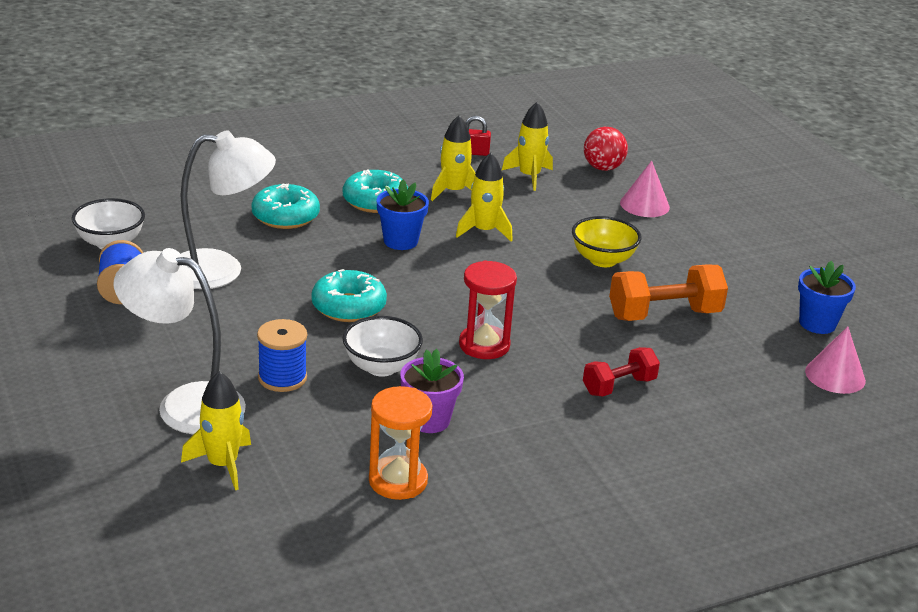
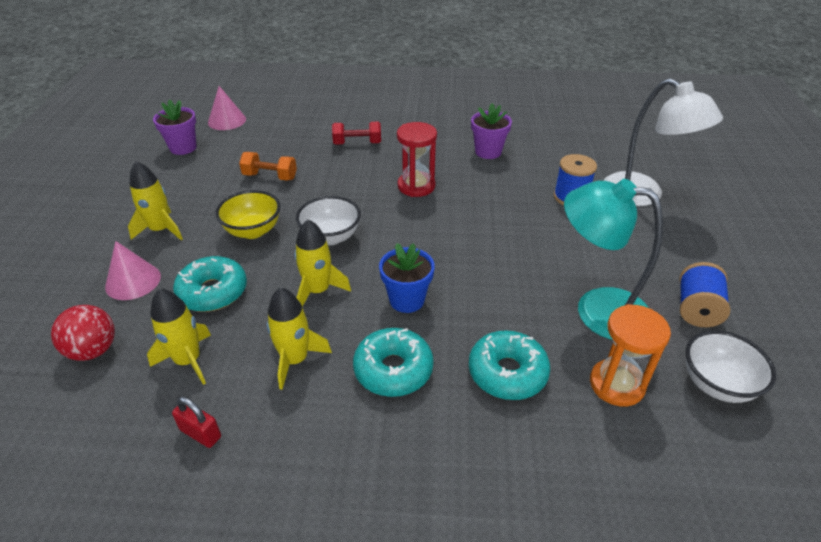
camera: 150 degrees left, 10 degrees up
white lamp [181,130,276,289] -> turquoise lamp [564,179,663,340]
yellow rocket [181,371,251,490] -> yellow rocket moved to [128,161,183,240]
turquoise donut [311,269,387,322] -> turquoise donut moved to [173,256,247,312]
white bowl [342,316,423,377] -> white bowl moved to [296,196,361,245]
orange hourglass [369,386,433,500] -> orange hourglass moved to [590,304,671,407]
orange dumbbell [609,264,728,321] -> orange dumbbell [239,152,297,181], size x0.63
blue flower pot [798,261,856,334] -> purple flower pot [153,99,197,155]

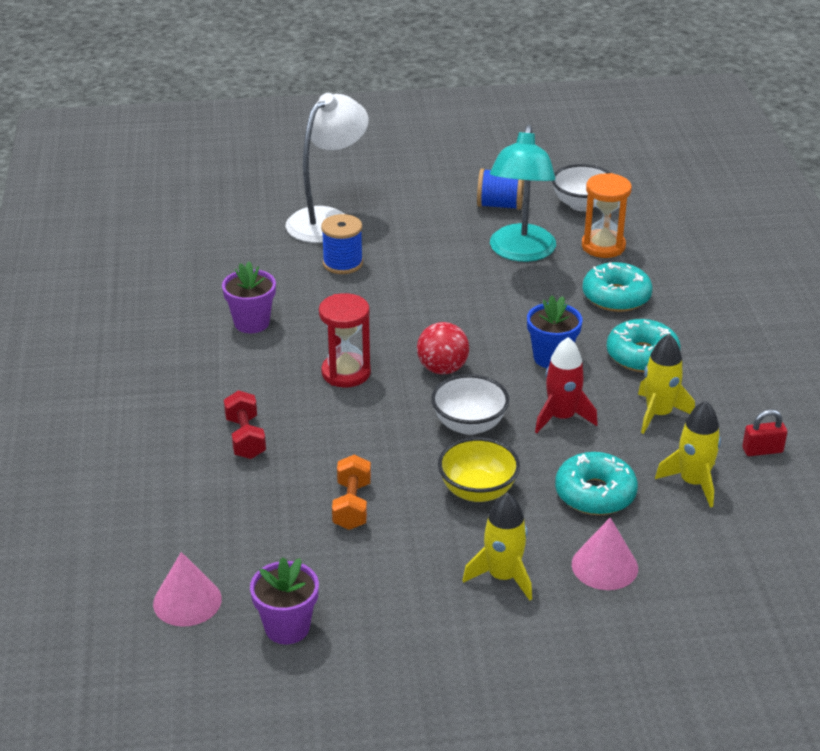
camera: 100 degrees left, 5 degrees down
red ball [51,305,115,361] -> red ball moved to [417,322,469,374]
red padlock [172,397,221,448] -> red padlock turned 60 degrees clockwise [742,409,787,456]
yellow rocket [294,219,351,307] -> red rocket [535,337,598,433]

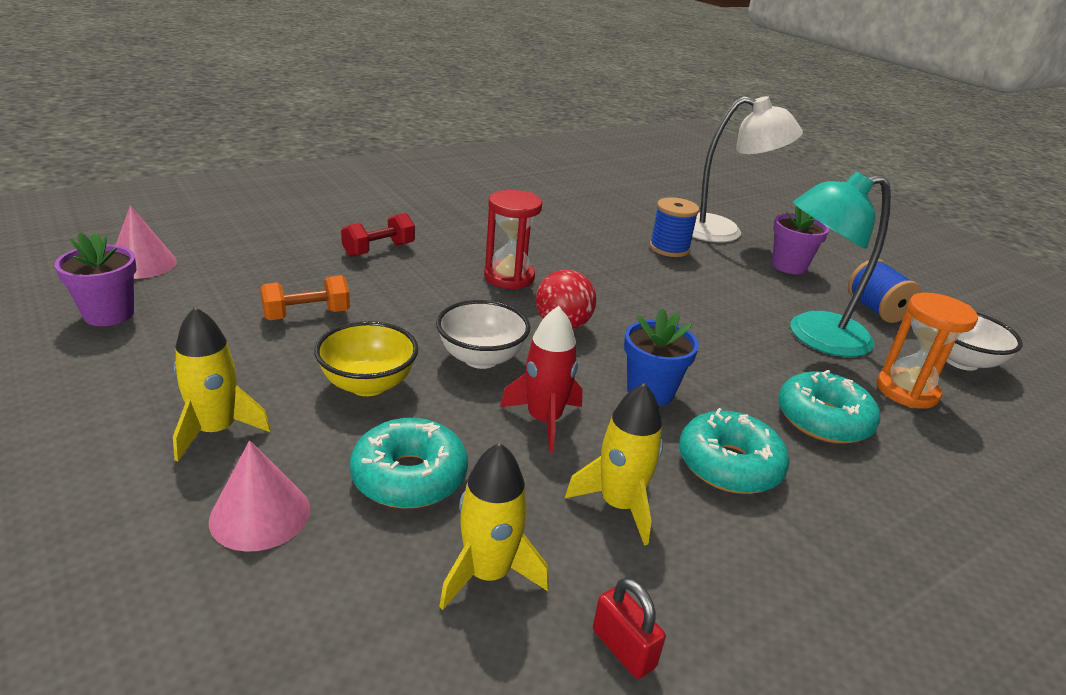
camera: 60 degrees right, 5 degrees down
purple flower pot [222,262,276,333] -> purple flower pot moved to [772,206,829,274]

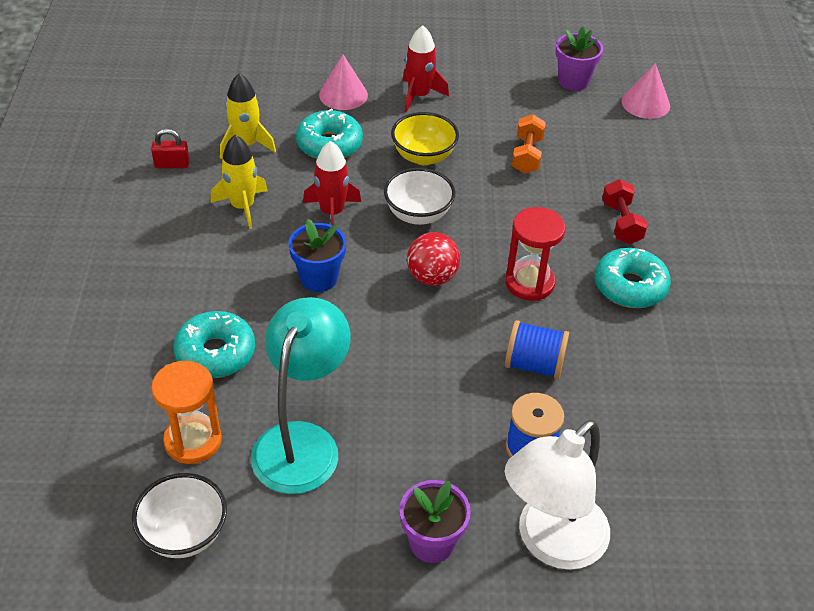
camera: 125 degrees right, 15 degrees up
yellow rocket [173,307,271,462] -> red rocket [403,25,449,112]
turquoise donut [679,408,789,494] -> turquoise donut moved to [595,248,671,308]
blue spool [848,259,922,323] -> blue spool moved to [505,320,569,379]

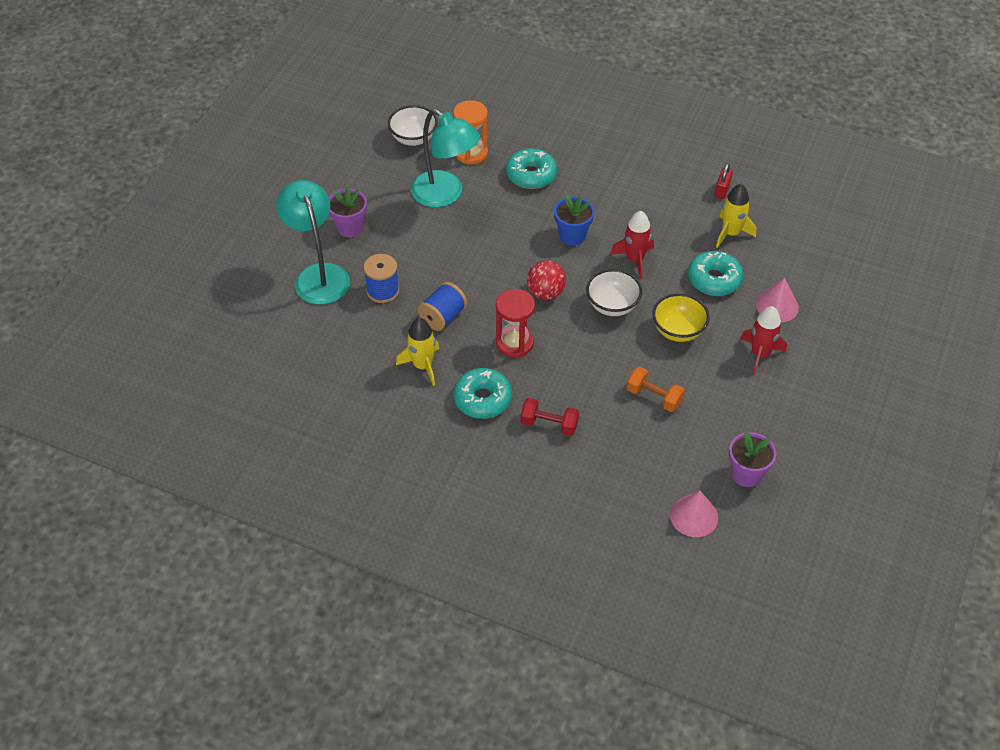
camera: 115 degrees right, 5 degrees up
yellow rocket [210,135,268,229] -> yellow rocket moved to [396,318,439,386]
white lamp [505,420,610,570] -> turquoise lamp [276,180,350,304]

